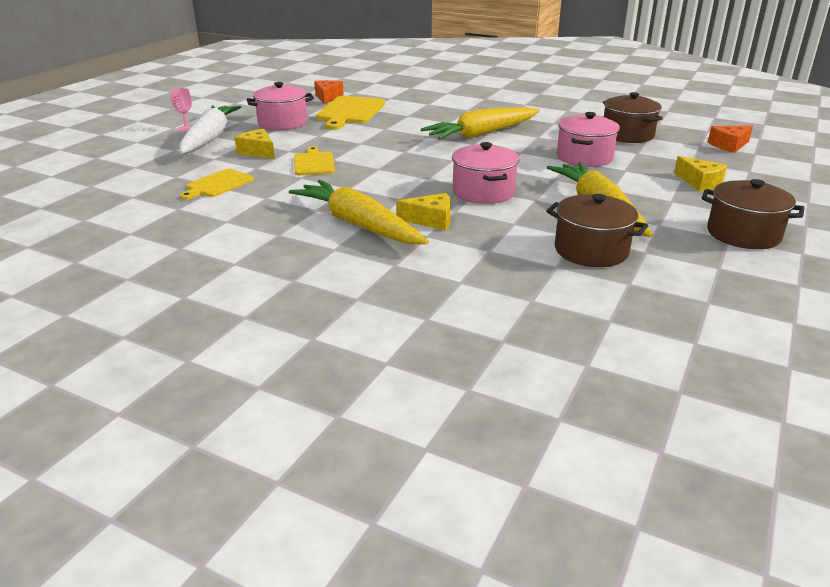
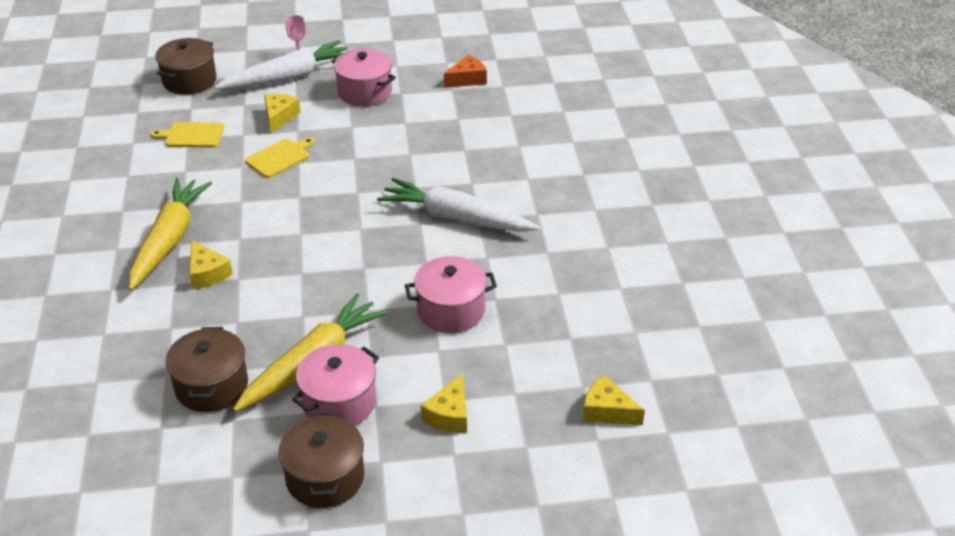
camera: 55 degrees right, 10 degrees up
yellow cutting board [316,96,385,130] -> none
yellow carrot [421,107,540,140] -> white carrot [377,178,540,232]
pink pot [452,142,520,204] -> pink pot moved to [292,344,379,426]
brown pot [603,92,663,143] -> brown pot moved to [155,38,217,95]
orange cheese [708,125,753,153] -> yellow cheese [583,375,645,425]

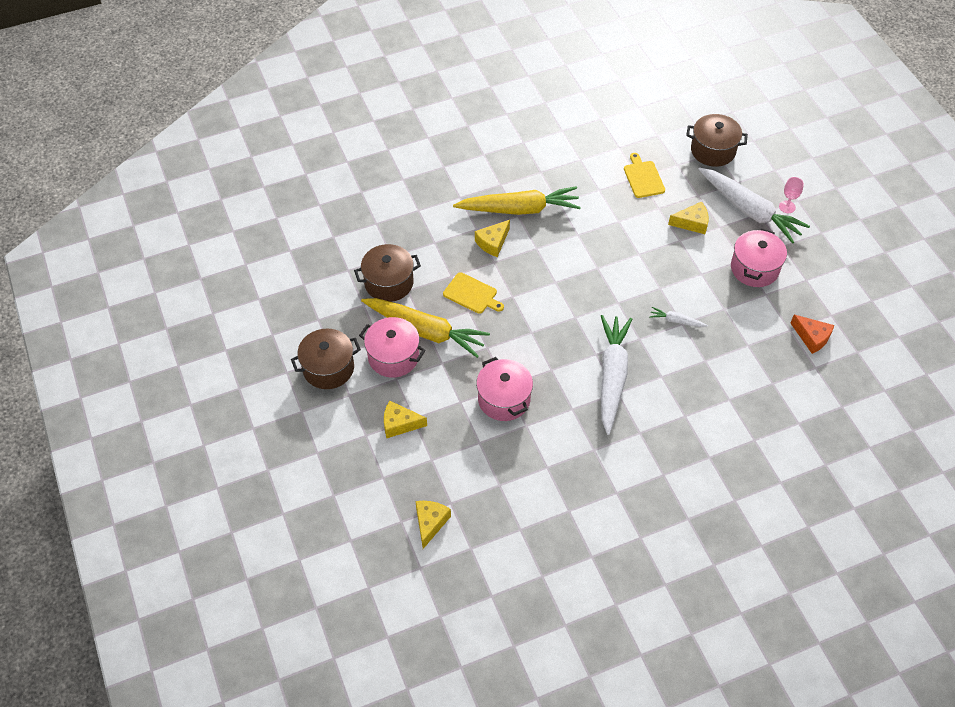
camera: 75 degrees right, 15 degrees up
yellow cutting board [245,137,315,178] -> yellow cutting board moved to [443,272,504,314]
none -> white carrot [649,307,708,327]

